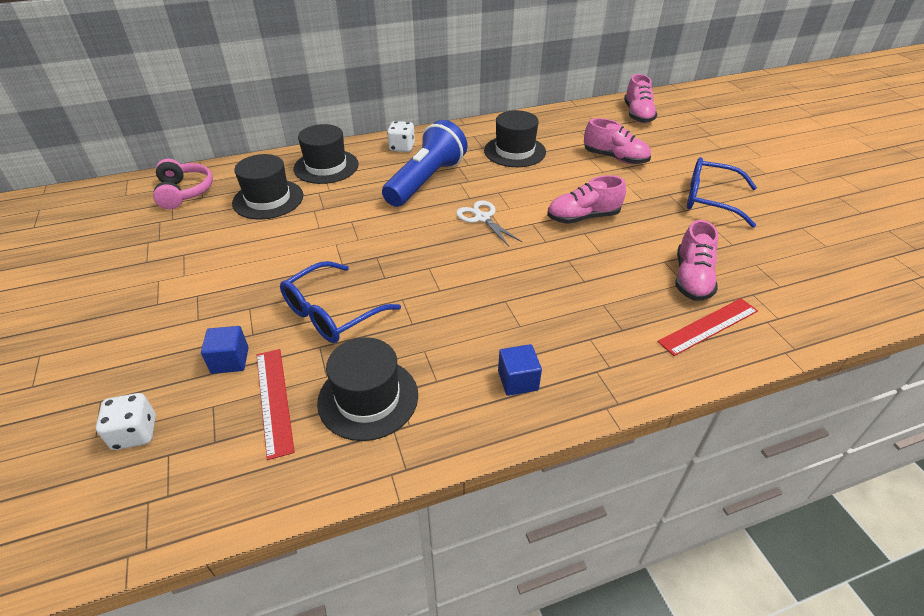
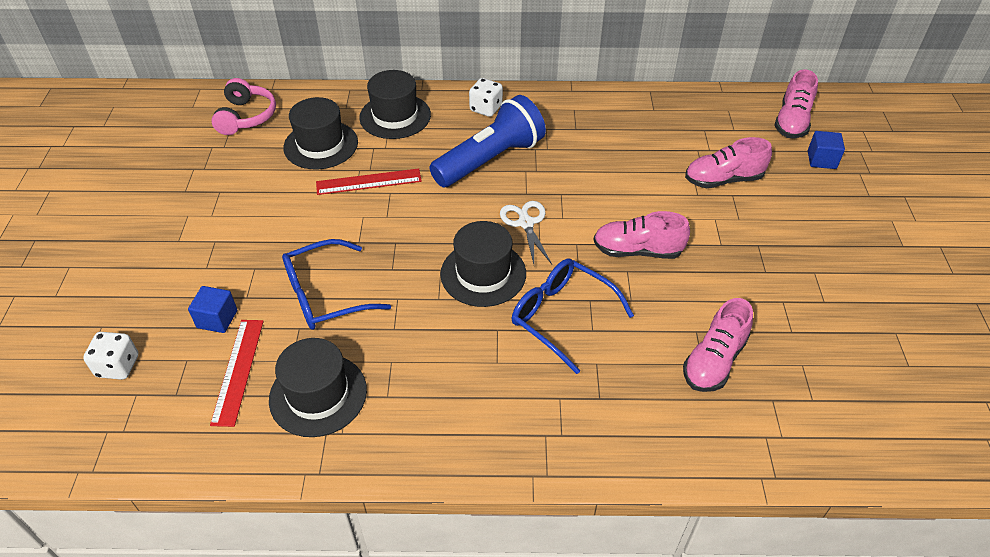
camera: 20 degrees right, 5 degrees up
black hat [484,110,546,167] -> black hat moved to [440,221,526,307]
blue cube [498,344,542,396] -> blue cube moved to [808,131,845,169]
pink shoe [584,118,651,164] -> pink shoe turned 120 degrees clockwise [685,137,772,188]
red ruler [657,298,758,356] -> red ruler moved to [316,168,422,195]
blue glasses [687,157,757,228] -> blue glasses moved to [512,259,634,374]

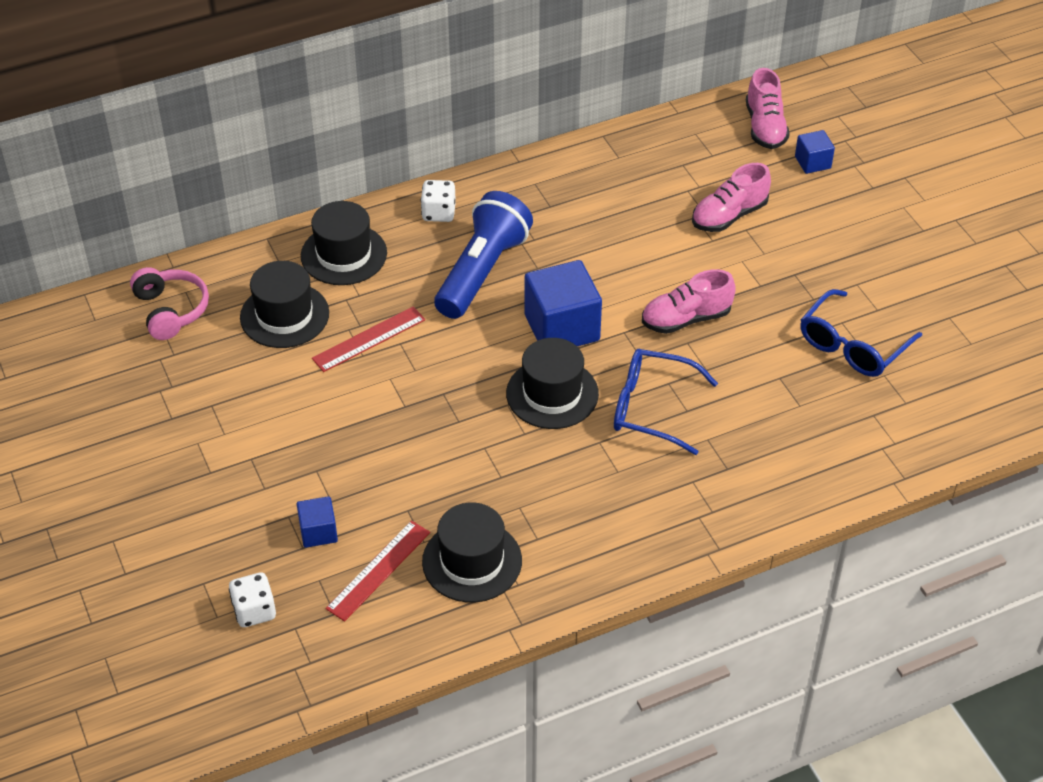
camera: 25 degrees left, 0 degrees up
red ruler [210,320,264,427] -> red ruler turned 60 degrees clockwise [325,520,430,622]
blue glasses [282,239,391,330] -> blue glasses moved to [800,289,922,377]
white scissors [500,201,552,264] -> blue cube [525,260,602,346]
pink shoe [683,298,753,392] -> none

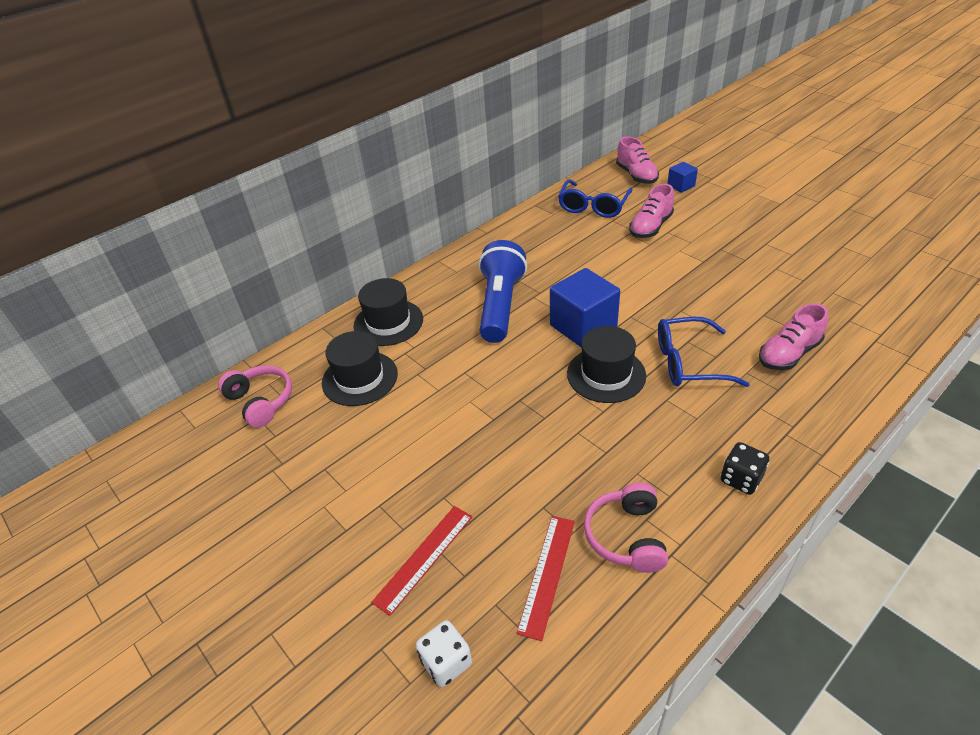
camera: 15 degrees left, 5 degrees down
blue cube [297,496,338,548] -> none
red ruler [312,306,425,372] -> red ruler moved to [371,506,472,616]
white dice [421,180,456,222] -> none
black hat [422,502,522,603] -> pink headphones [584,482,668,573]
pink shoe [642,269,736,334] -> pink shoe moved to [759,303,828,370]
blue glasses [800,289,922,377] -> blue glasses moved to [558,180,633,218]
none -> black dice [721,442,769,495]

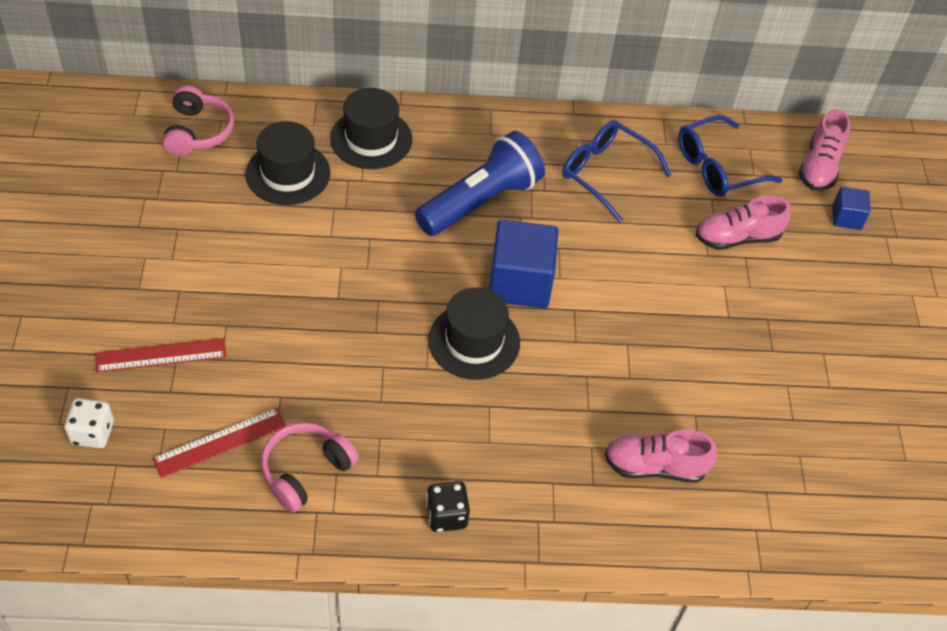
camera: 35 degrees right, 10 degrees up
blue glasses [658,317,750,387] -> blue glasses moved to [562,120,671,222]

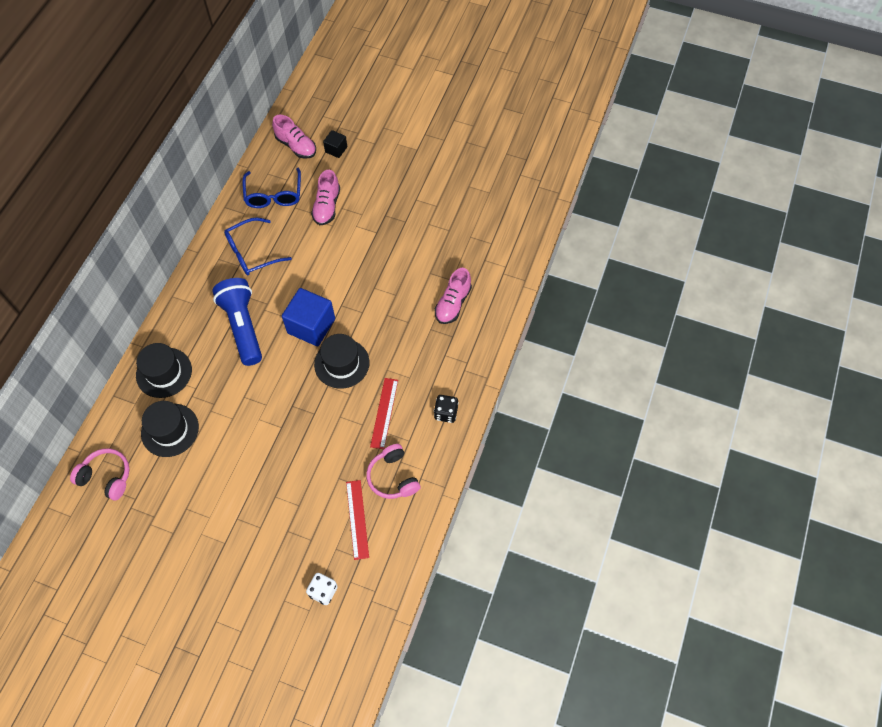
camera: 65 degrees left, 10 degrees up
red ruler [96,338,226,373] -> red ruler moved to [370,378,398,449]
blue cube [832,187,871,230] -> black cube [323,130,347,158]

